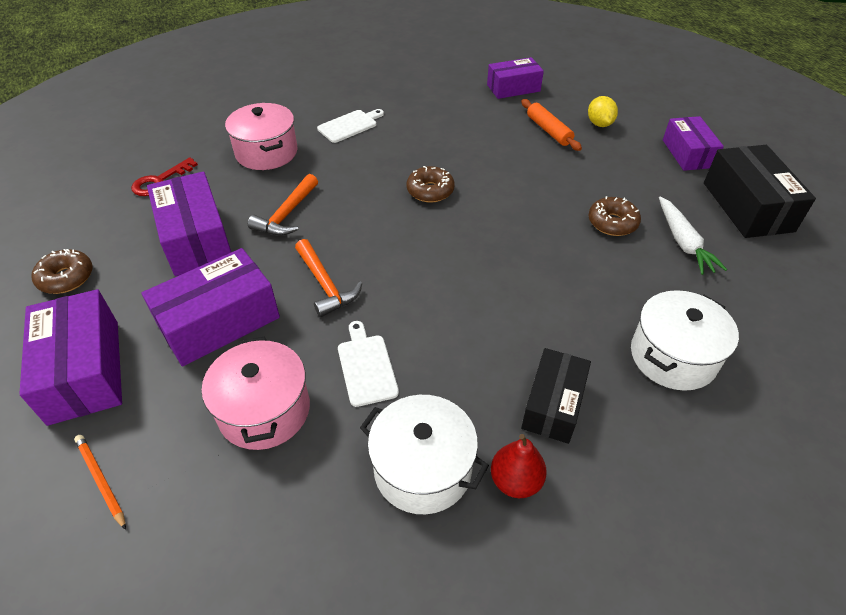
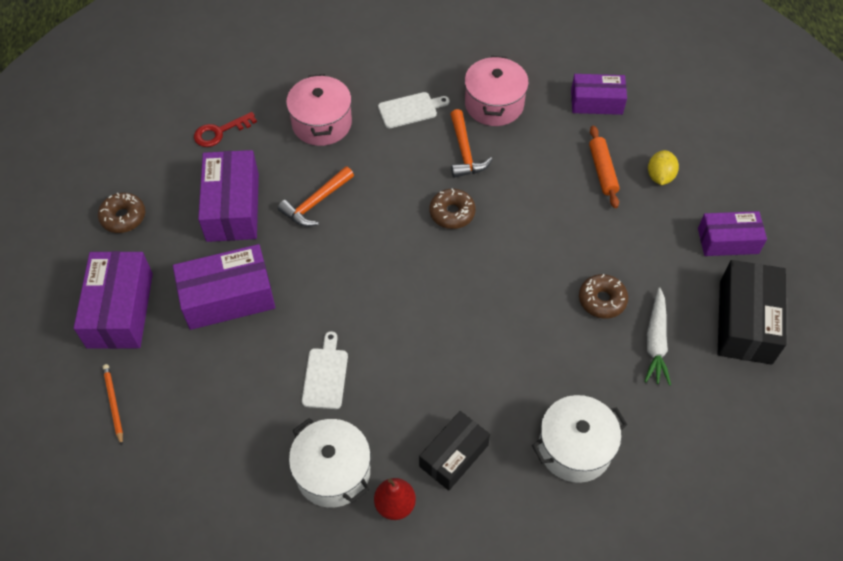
camera: 20 degrees right, 10 degrees up
pink pot [202,336,310,450] -> pink pot moved to [464,56,529,126]
orange hammer [295,239,363,317] -> orange hammer moved to [450,109,493,178]
purple box [663,116,724,171] -> purple box turned 75 degrees clockwise [698,211,767,256]

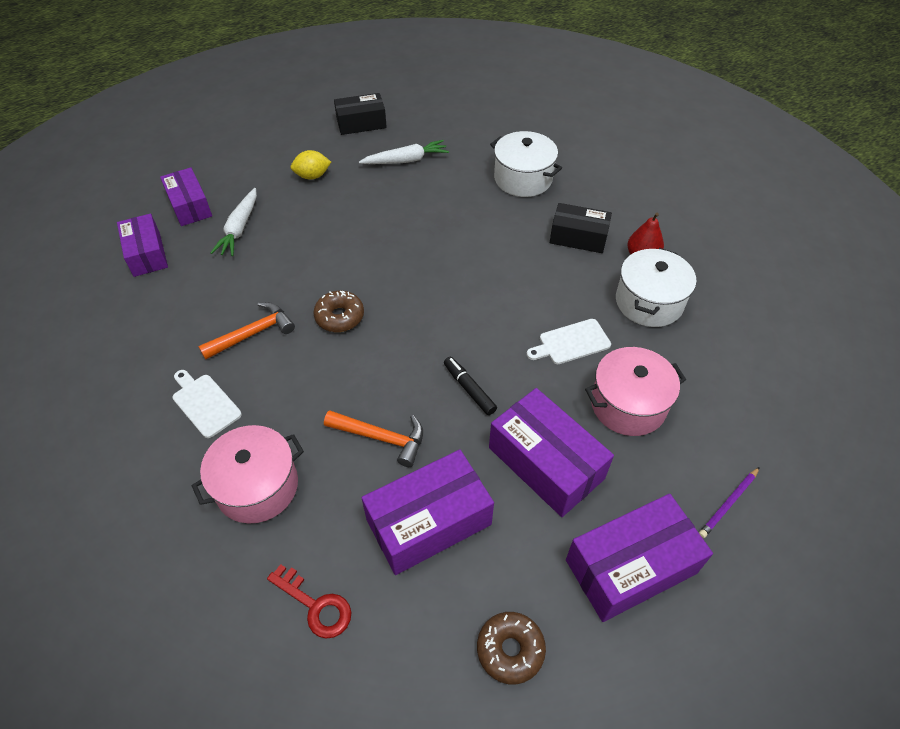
camera: 115 degrees left, 5 degrees down
orange pencil [103,364,123,446] -> purple pencil [699,467,760,538]
pink pot [464,56,529,126] -> pink pot moved to [585,347,686,436]
brown donut [579,274,628,319] -> none
orange rolling pin [589,126,620,208] -> white carrot [210,188,257,256]
yellow lemon [648,150,679,185] -> yellow lemon moved to [291,150,331,180]
purple box [698,211,767,256] -> purple box moved to [160,167,212,226]
black box [718,260,786,365] -> black box [334,93,387,135], size x0.66
none -> black marker [444,357,497,415]

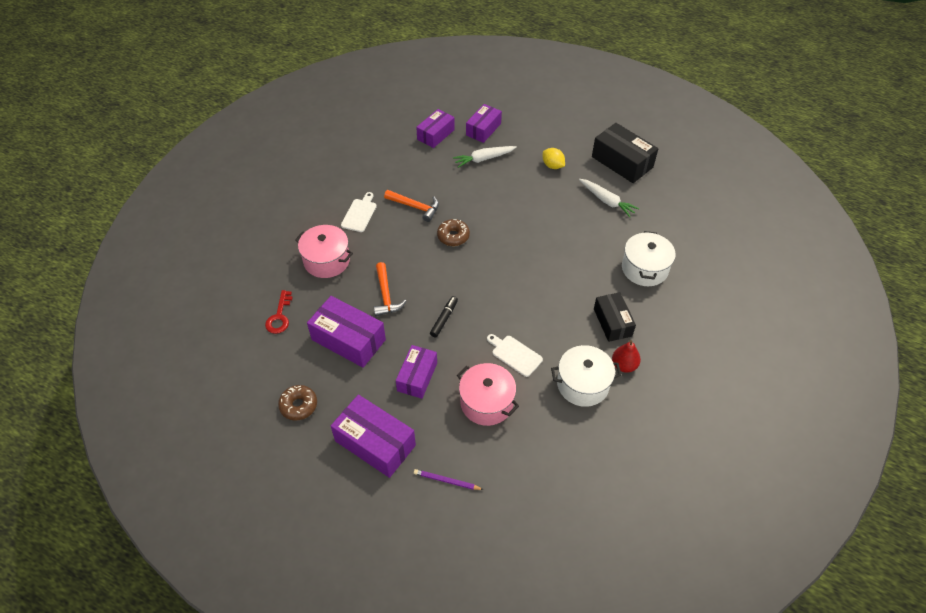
camera: 60 degrees right, 0 degrees up
black box [334,93,387,135] -> black box [592,123,658,183], size x1.50
purple box [489,388,614,517] -> purple box [396,345,437,399], size x0.66

